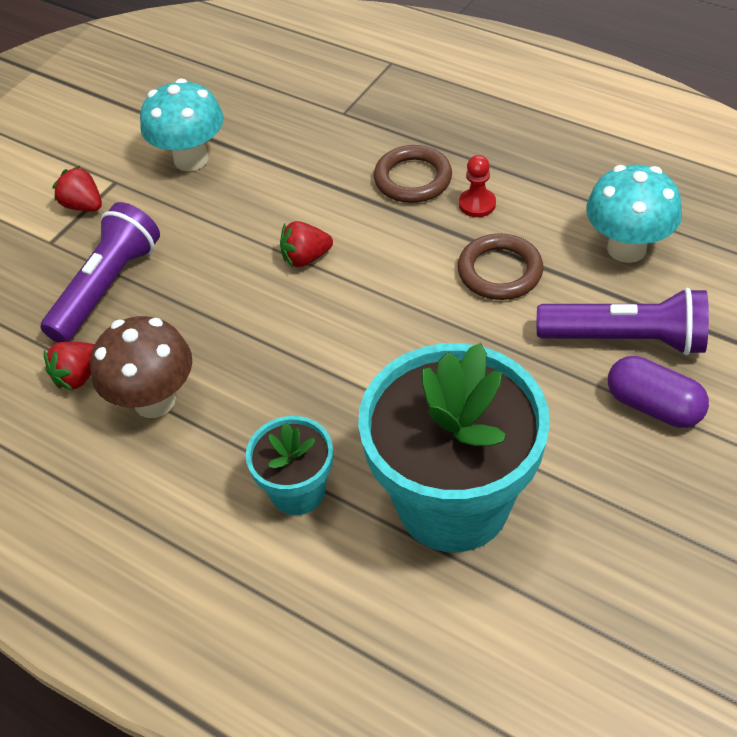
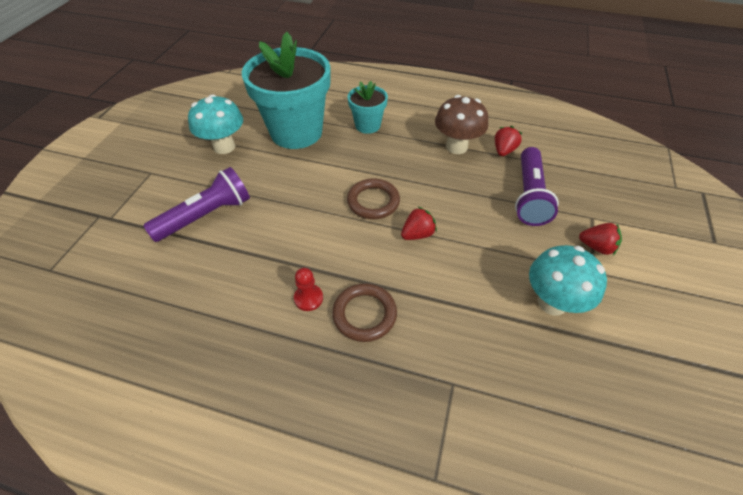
camera: 160 degrees right, 0 degrees up
brown ring [458,234,543,300] -> brown ring moved to [347,179,400,219]
purple flashlight [537,288,709,355] -> purple flashlight turned 150 degrees clockwise [143,167,250,242]
turquoise mushroom [586,165,682,263] -> turquoise mushroom moved to [188,94,243,154]
purple capsule [608,356,709,428] -> none

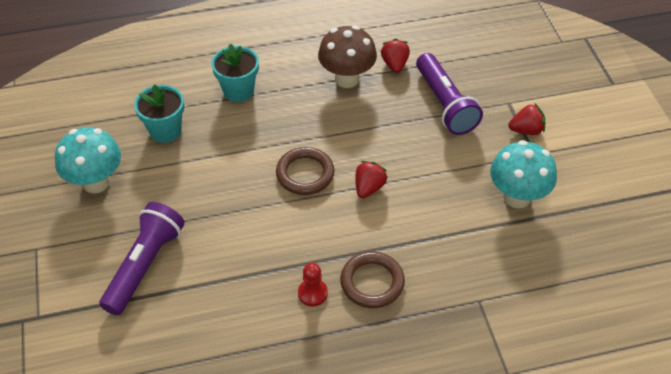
camera: 30 degrees left, 0 degrees up
turquoise flower pot [242,32,330,149] -> turquoise flower pot [134,84,184,143], size x0.50

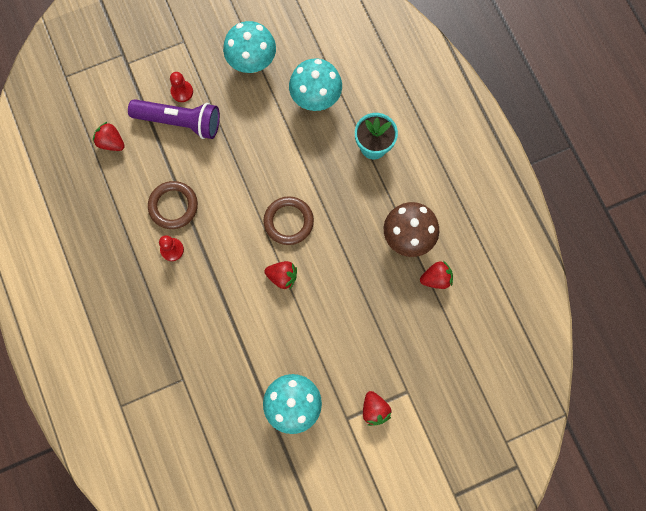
camera: 80 degrees right, 25 degrees up
turquoise flower pot [134,84,184,143] -> turquoise mushroom [289,59,342,111]
brown ring [340,251,405,308] -> brown ring moved to [148,181,198,229]
purple flashlight [416,53,483,135] -> none
none -> red strawberry [93,122,125,151]
none -> red pawn [170,72,193,102]

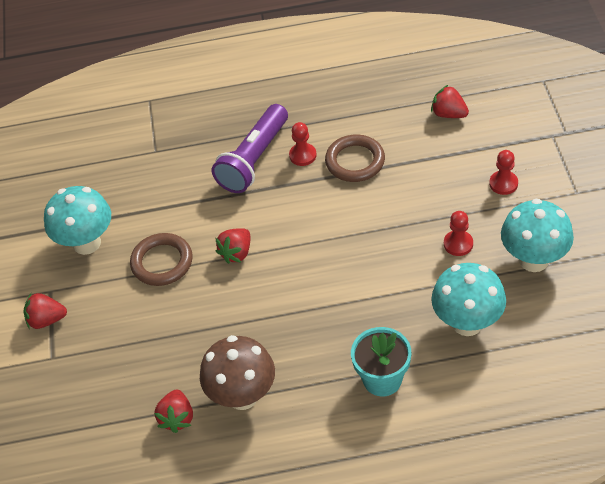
camera: 110 degrees right, 25 degrees down
red strawberry [93,122,125,151] -> red strawberry turned 105 degrees counterclockwise [431,85,469,118]
purple flashlight [128,99,220,139] -> purple flashlight moved to [212,104,288,193]
brown ring [263,196,314,245] -> brown ring moved to [130,233,192,286]
none -> red pawn [444,211,473,256]

